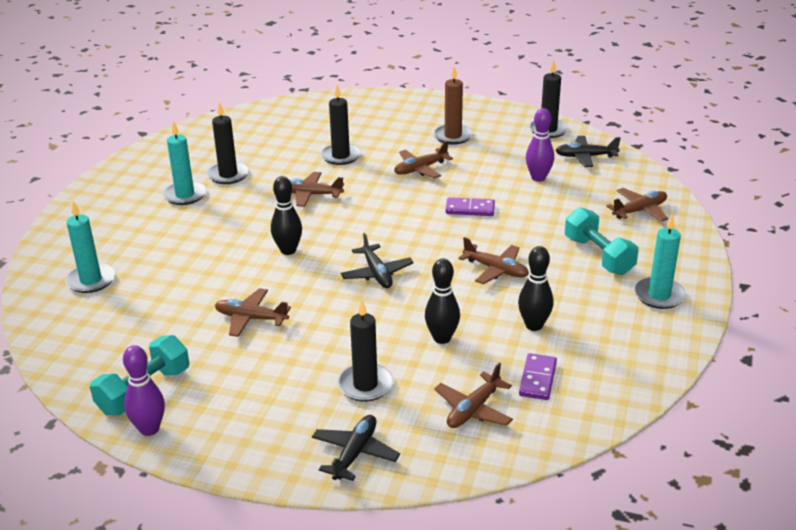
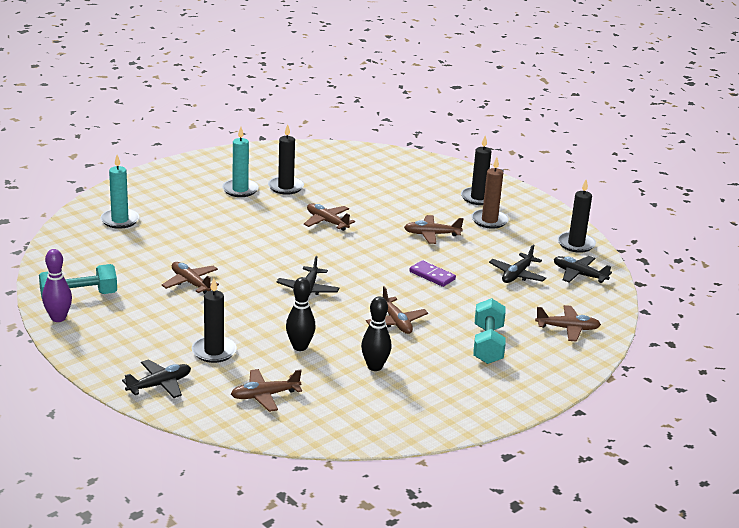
camera: 30 degrees right, 5 degrees down
black bowling pin [271,176,302,255] -> none
black candle [320,85,361,165] -> black candle moved to [461,136,492,205]
purple domino [519,353,557,400] -> none
purple bowling pin [526,108,554,182] -> black plane [489,245,546,283]
turquoise candle [634,214,686,309] -> none

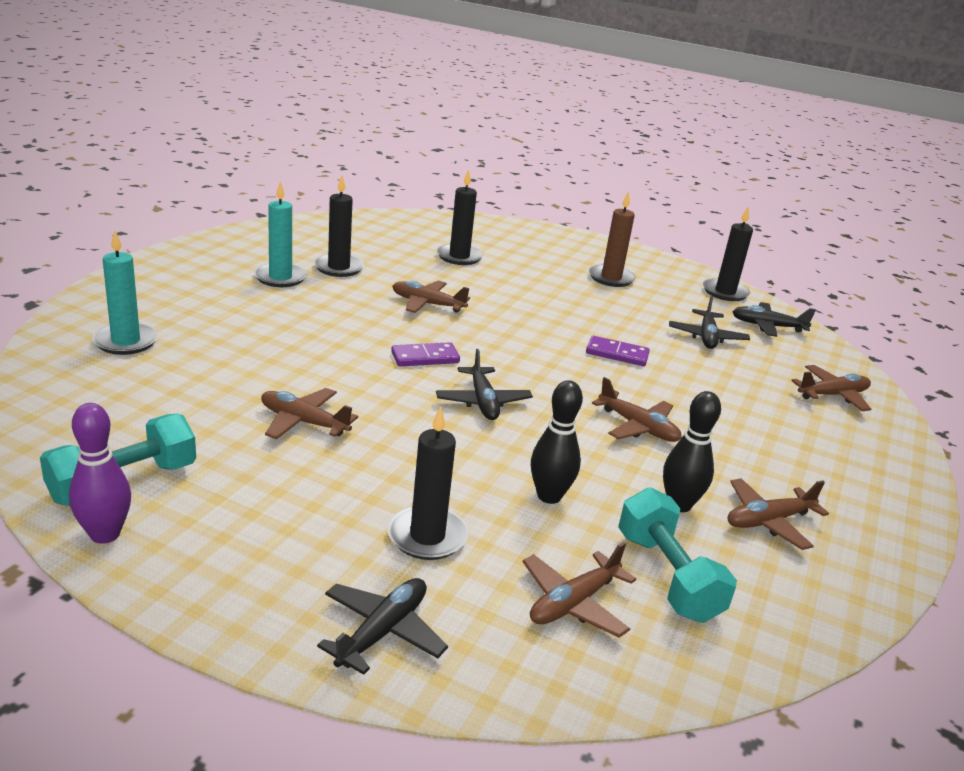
camera: 25 degrees left, 0 degrees up
brown plane [404,215,464,244] -> brown plane moved to [727,478,829,550]
black candle [461,136,492,205] -> black candle moved to [437,169,483,265]
turquoise dumbbell [473,298,506,364] -> turquoise dumbbell moved to [618,488,737,623]
none -> purple domino [391,342,460,366]

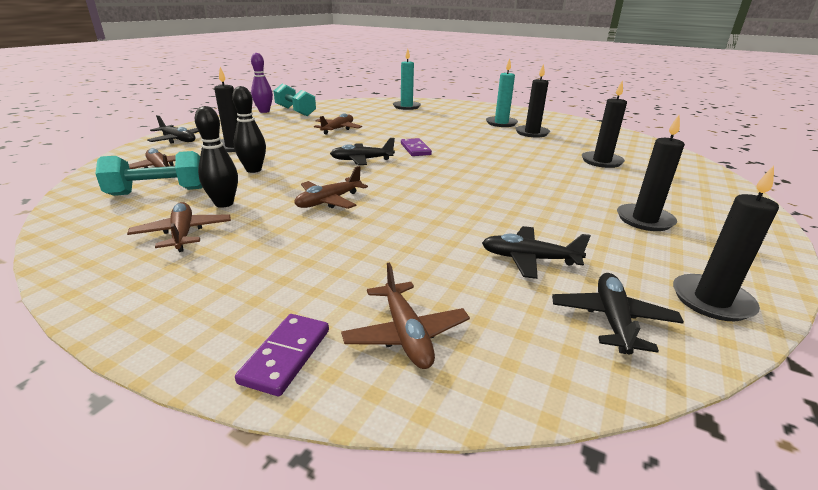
camera: 95 degrees right, 0 degrees up
brown plane [392,281,470,313] -> none
purple domino [586,336,650,366] -> purple domino moved to [235,314,329,396]
brown candle [589,191,636,287] -> black candle [617,115,685,231]

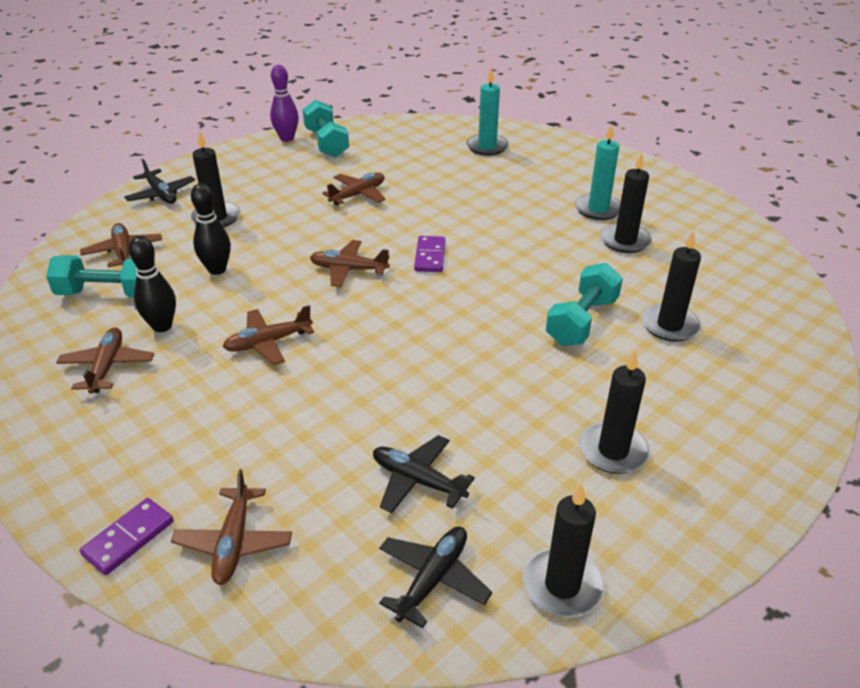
camera: 20 degrees right, 10 degrees up
black plane [330,138,395,165] -> brown plane [310,240,390,287]
none -> turquoise dumbbell [546,263,623,346]

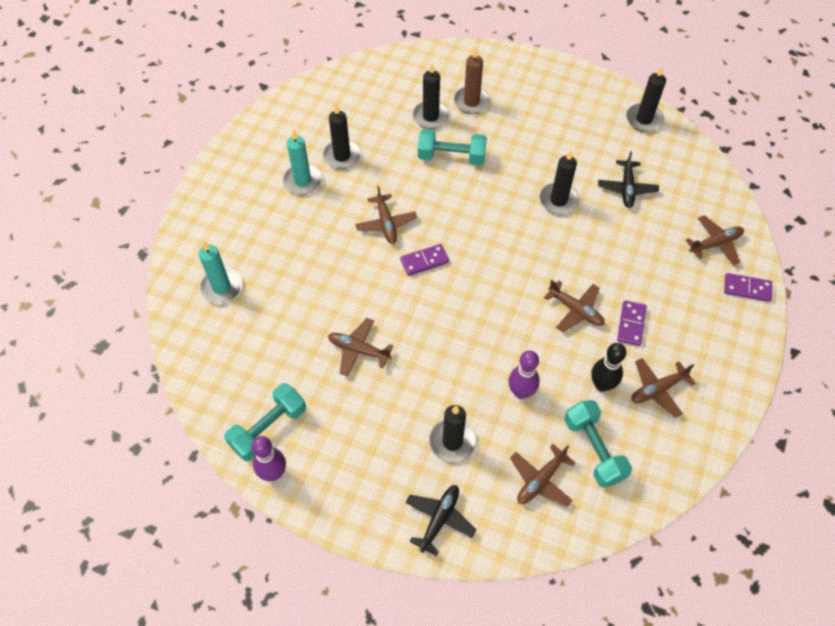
camera: 115 degrees left, 20 degrees up
black bowling pin [191,183,231,275] -> purple bowling pin [508,351,540,399]
brown plane [310,240,390,287] -> brown plane moved to [356,186,417,244]
black plane [379,527,492,628] -> none
black candle [579,350,650,474] -> black candle moved to [539,150,579,214]
none -> brown candle [453,48,490,114]
none -> purple domino [617,300,647,346]

